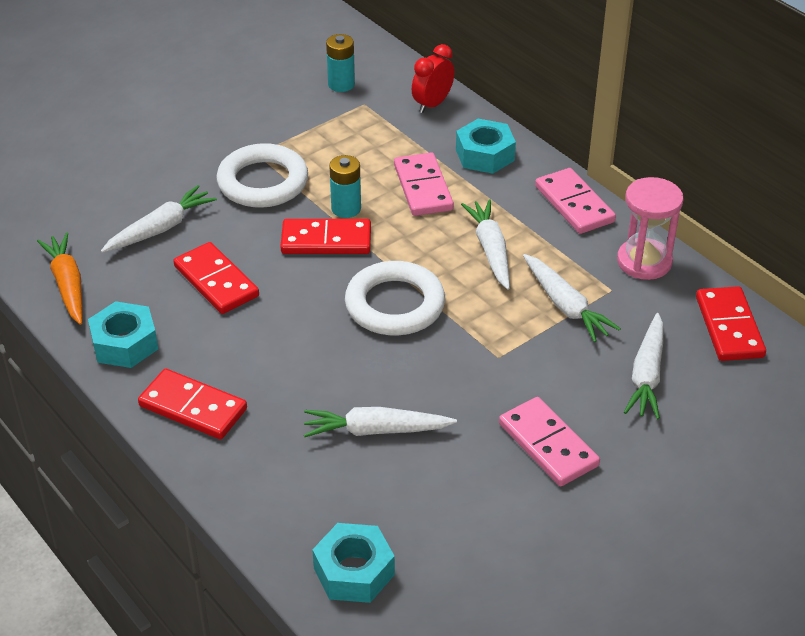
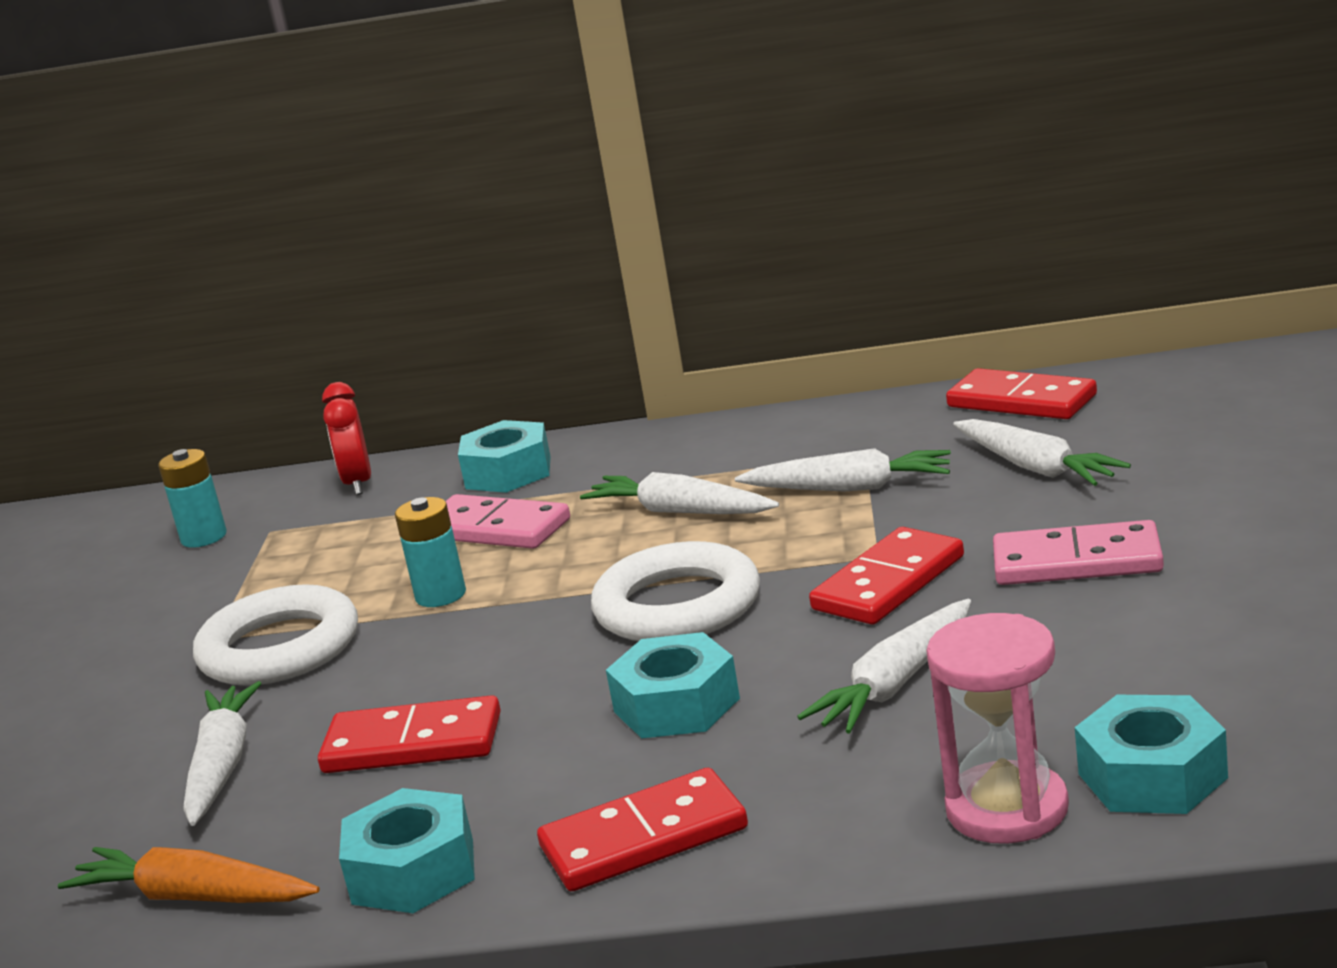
camera: 45 degrees left, 20 degrees down
red domino [280,219,371,254] -> red domino moved to [809,527,964,624]
pink domino [535,168,616,234] -> none
pink hourglass [617,177,683,280] -> pink hourglass moved to [926,613,1069,844]
none -> turquoise nut [606,632,740,739]

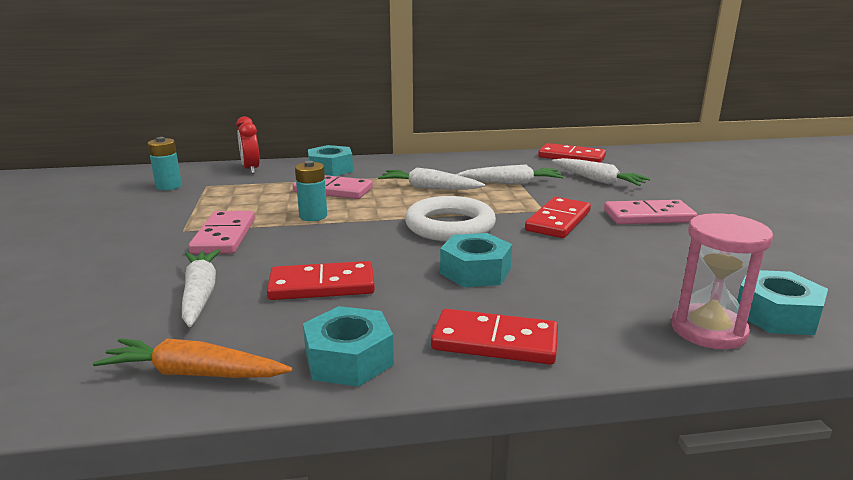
camera: 15 degrees left, 0 degrees up
white ring [193,584,358,685] -> pink domino [188,211,255,254]
red domino [537,768,748,891] -> red domino turned 45 degrees clockwise [431,309,558,365]
white carrot [797,599,971,734] -> none

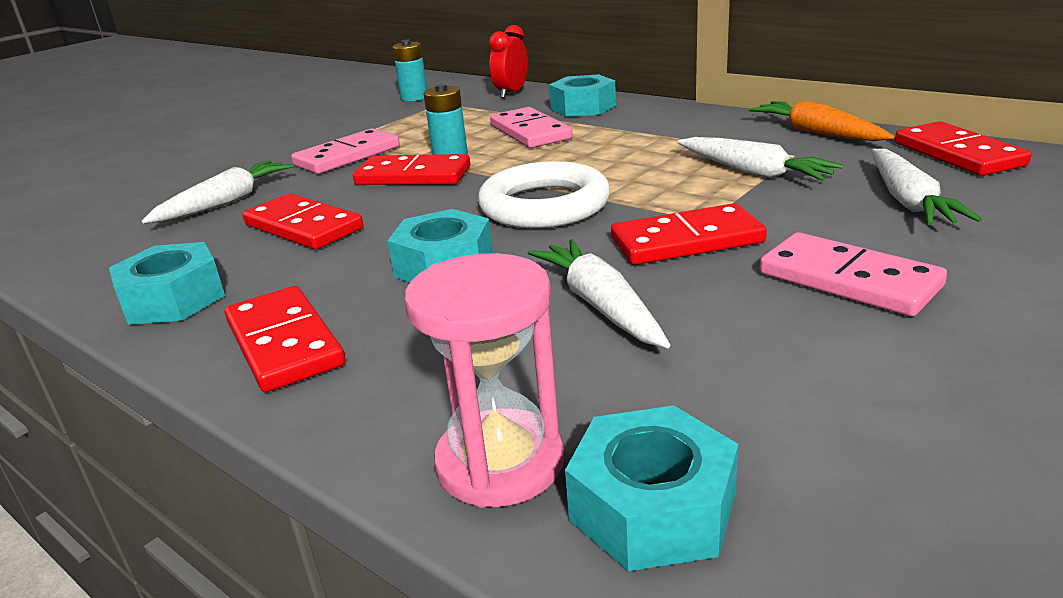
camera: 50 degrees right, 5 degrees up
orange carrot [93,339,292,378] -> orange carrot moved to [749,100,894,141]
white carrot [378,168,485,190] -> white carrot moved to [528,239,670,348]
none -> red domino [353,154,470,185]

